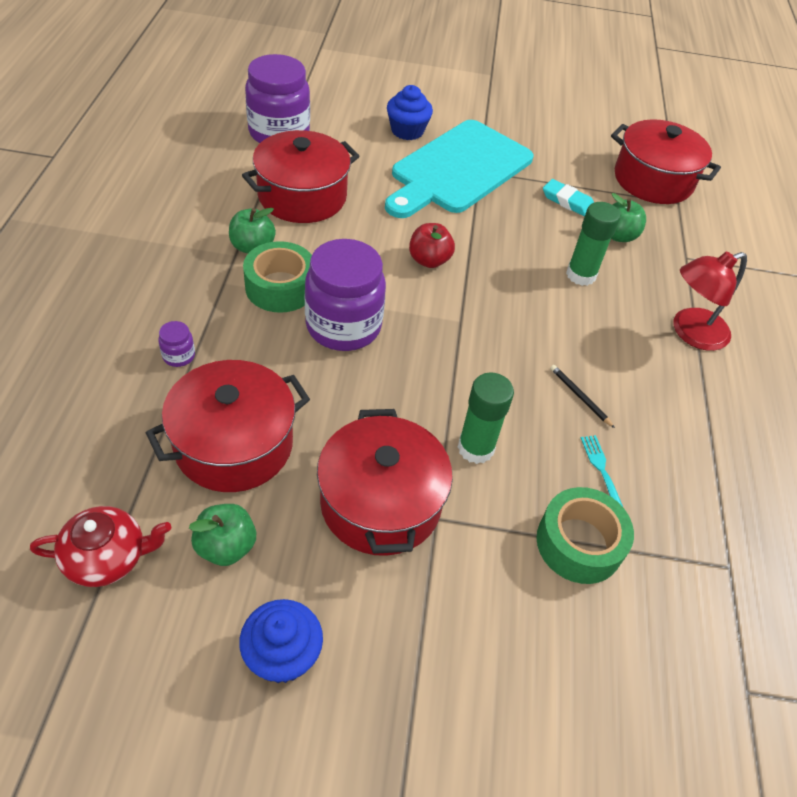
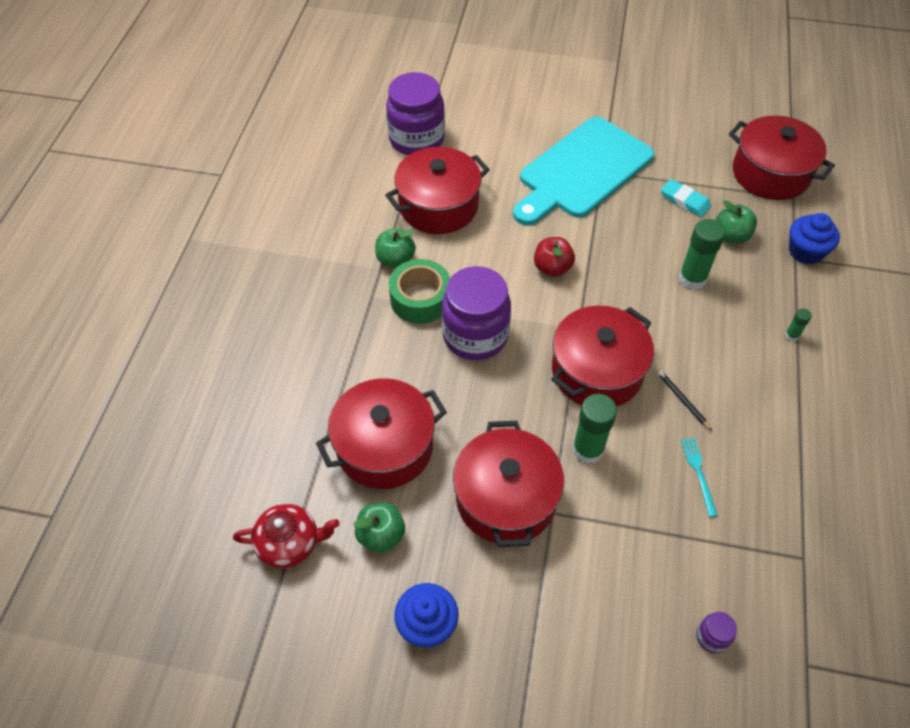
camera: 10 degrees right, 5 degrees up
purple jar [158,321,195,367] -> purple jar moved to [696,612,737,653]
blue cupcake [387,85,433,140] -> blue cupcake moved to [789,213,840,264]
green tape [536,487,634,584] -> none
red lamp [674,252,747,351] -> green glue stick [785,309,812,342]
none -> red pot [551,305,654,407]

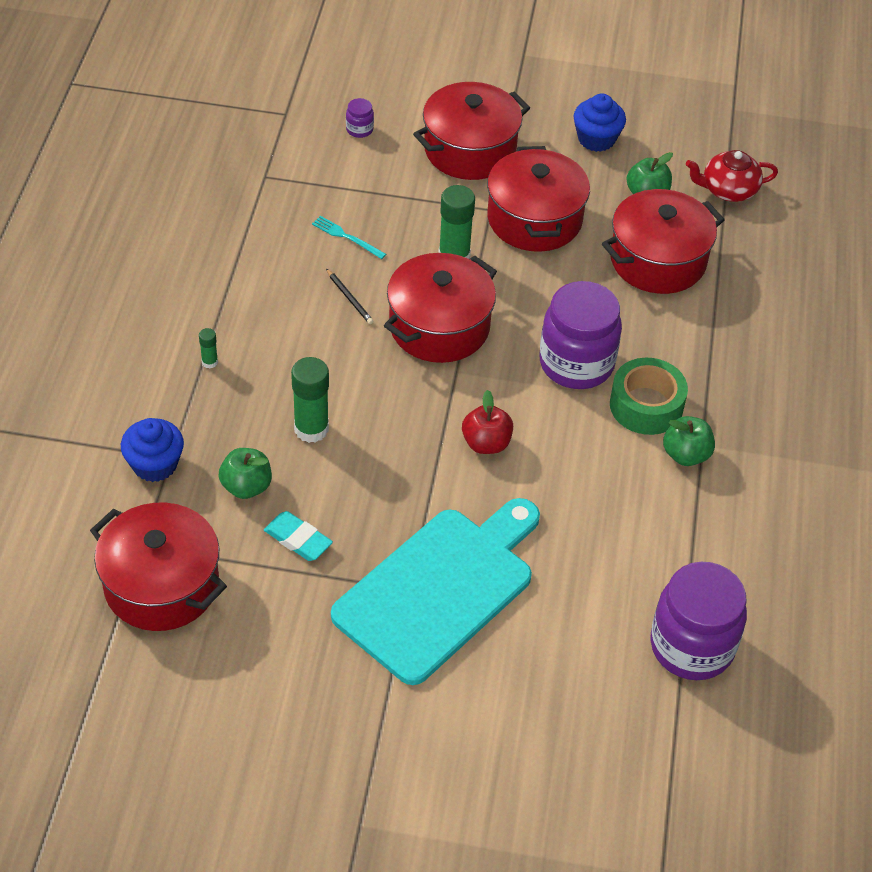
camera: 175 degrees right, 5 degrees down
red pot [385,147,490,234] -> red pot moved to [413,82,530,180]
turquoise fork [681,437,718,517] -> turquoise fork turned 135 degrees clockwise [312,216,386,259]

